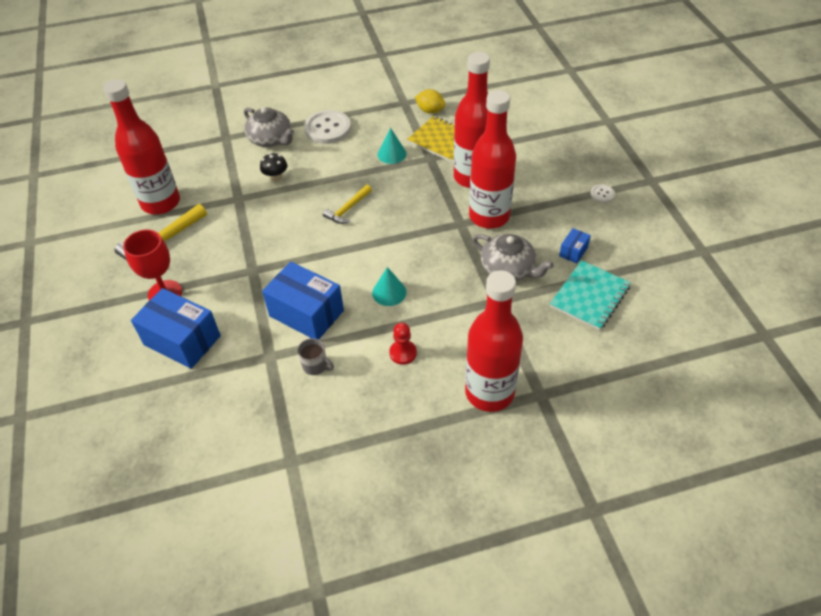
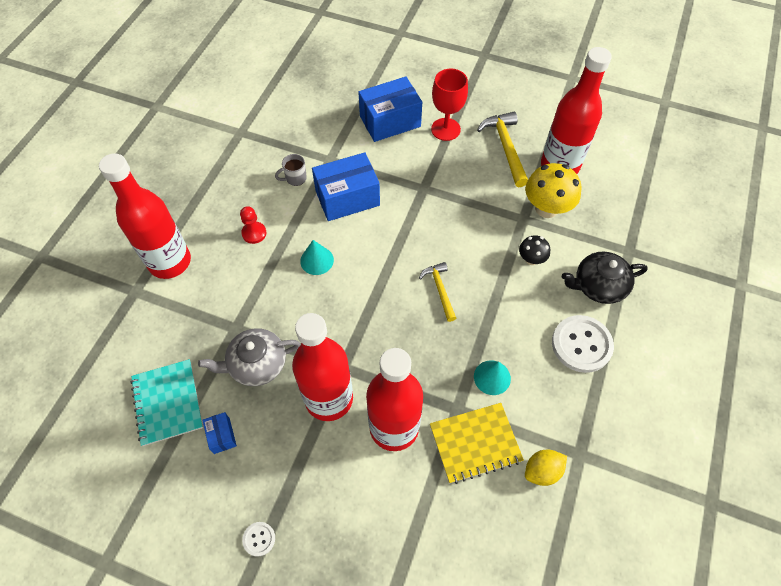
camera: 125 degrees right, 10 degrees up
grey teapot [244,107,294,147] -> black teapot [562,252,648,304]
none -> yellow mushroom [525,163,581,218]

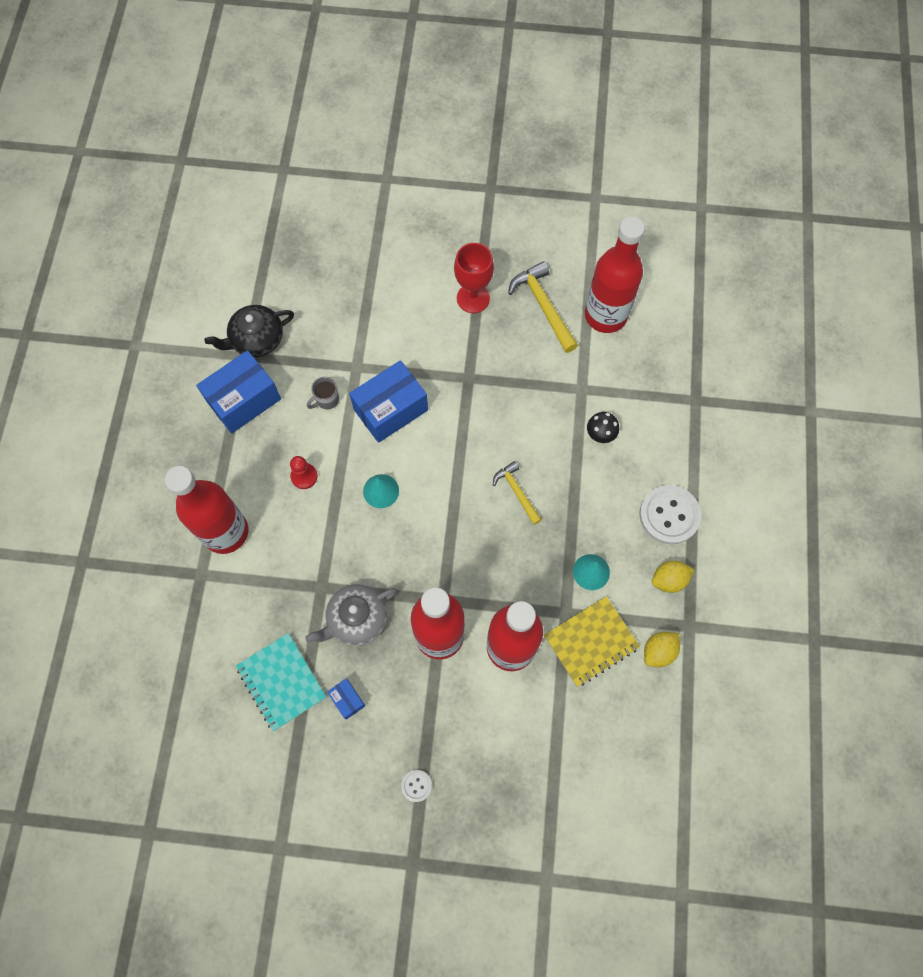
camera: 15 degrees left, 10 degrees up
blue box [358,77,422,142] -> blue box moved to [196,350,281,434]
yellow mushroom [525,163,581,218] -> none
black teapot [562,252,648,304] -> black teapot moved to [205,305,294,358]
none -> yellow lemon [652,561,694,593]

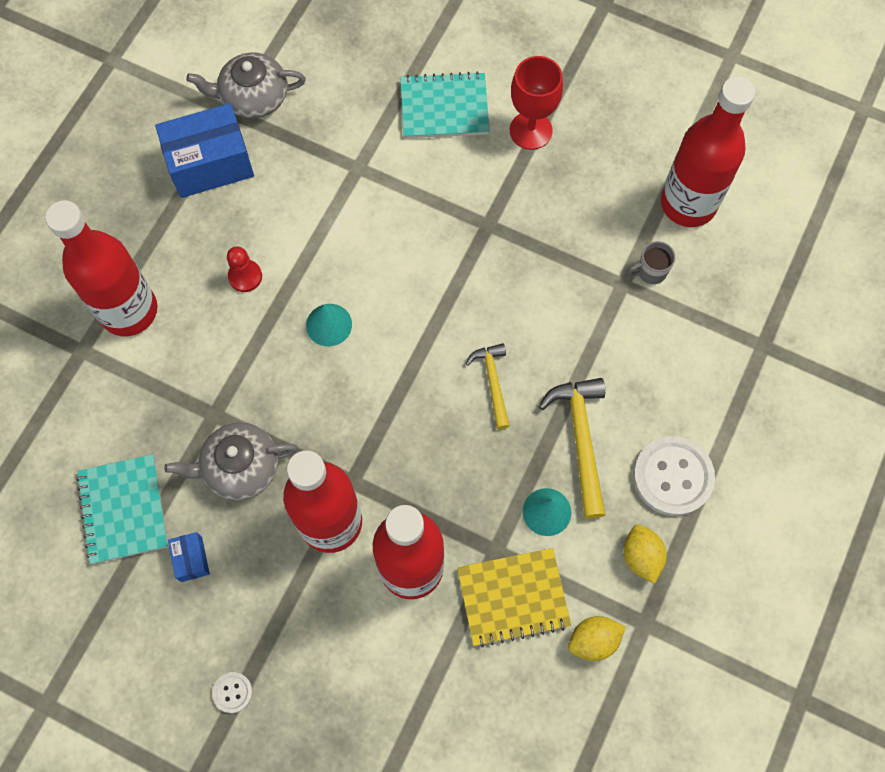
camera: 20 degrees right, 0 degrees up
black teapot [205,305,294,358] -> grey teapot [186,53,306,118]
grey mug [307,377,339,409] -> grey mug moved to [627,241,675,284]
blue box [349,360,428,443] -> none
yellow hammer [508,261,578,353] -> yellow hammer moved to [539,378,605,519]
black mushroom [587,412,619,443] -> none
yellow lemon [652,561,694,593] -> yellow lemon turned 75 degrees clockwise [624,525,667,584]
none -> turquoise notebook [400,71,490,138]

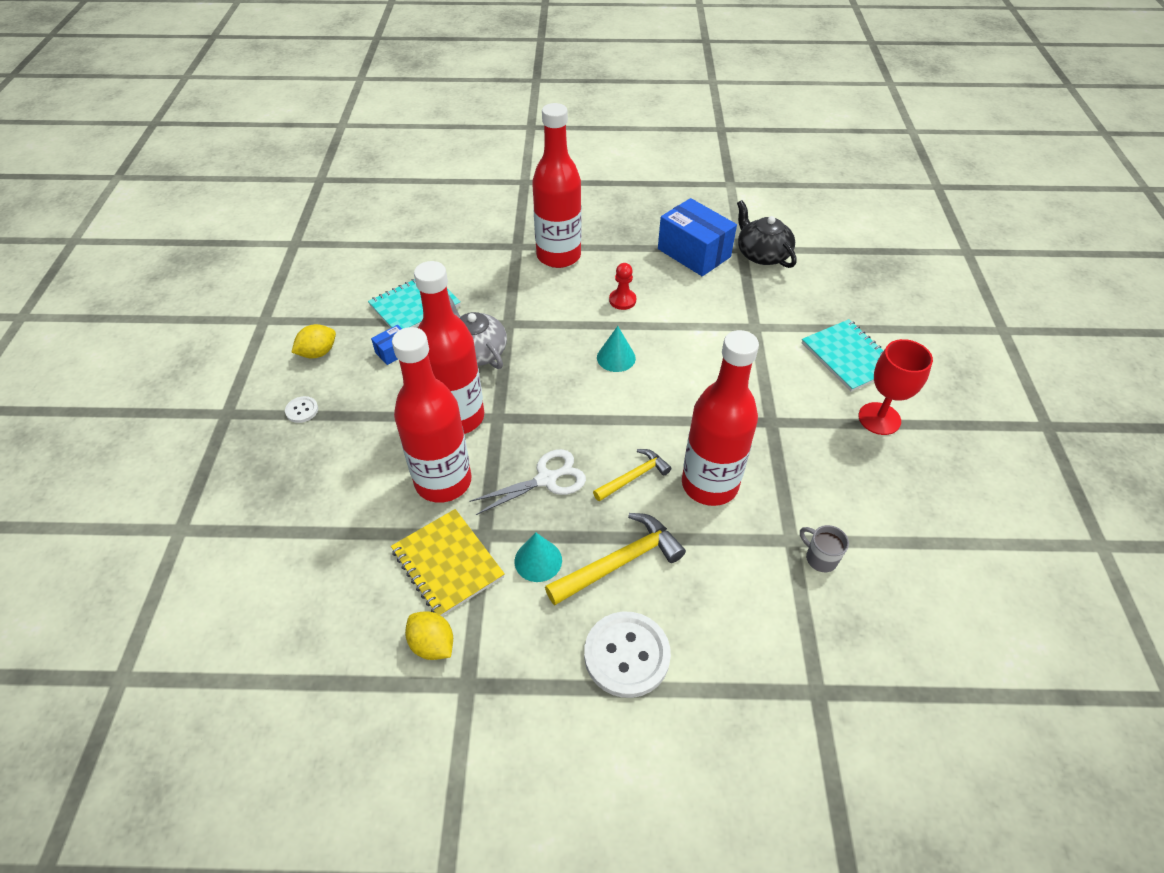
camera: 65 degrees right, 20 degrees down
grey teapot [186,53,306,118] -> black teapot [737,200,797,268]
yellow lemon [624,525,667,584] -> yellow lemon moved to [291,324,336,358]
red bottle [661,76,755,227] -> red bottle moved to [682,330,759,506]
none -> white scissors [469,449,586,515]

